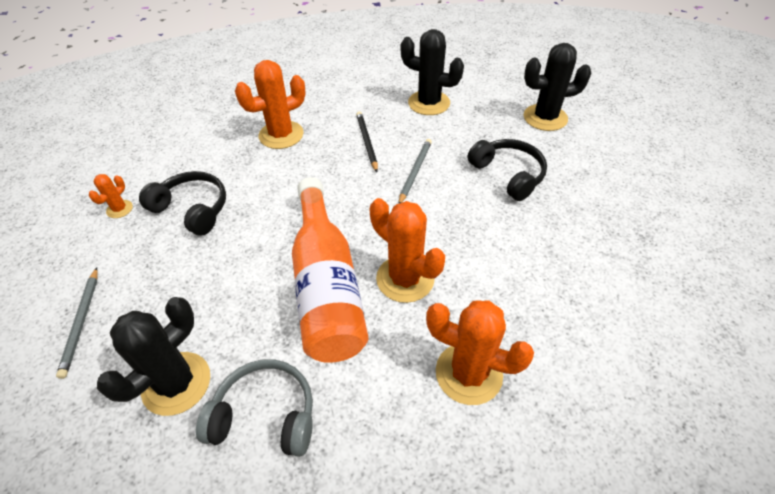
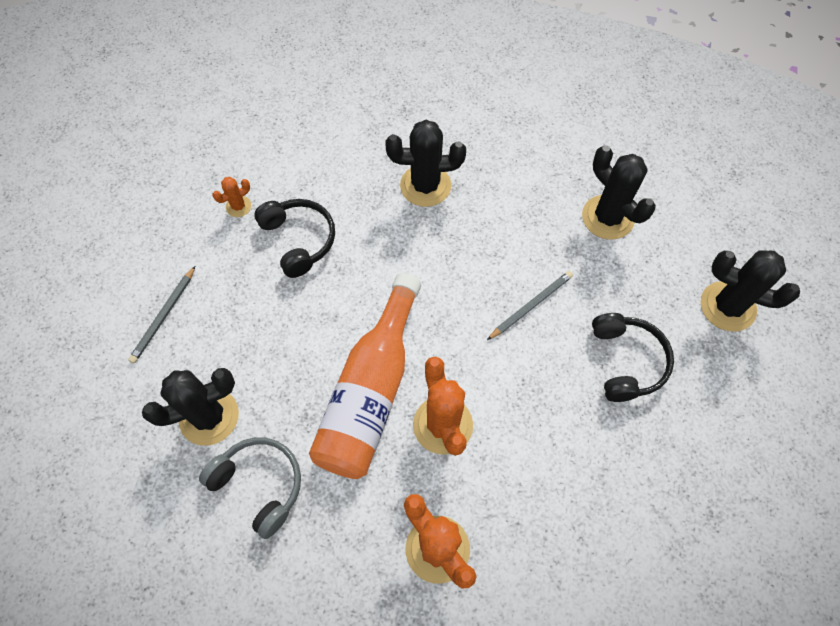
camera: 30 degrees right, 15 degrees up
orange cactus [235,60,306,149] -> black cactus [385,120,466,207]
black pencil [356,112,378,172] -> none

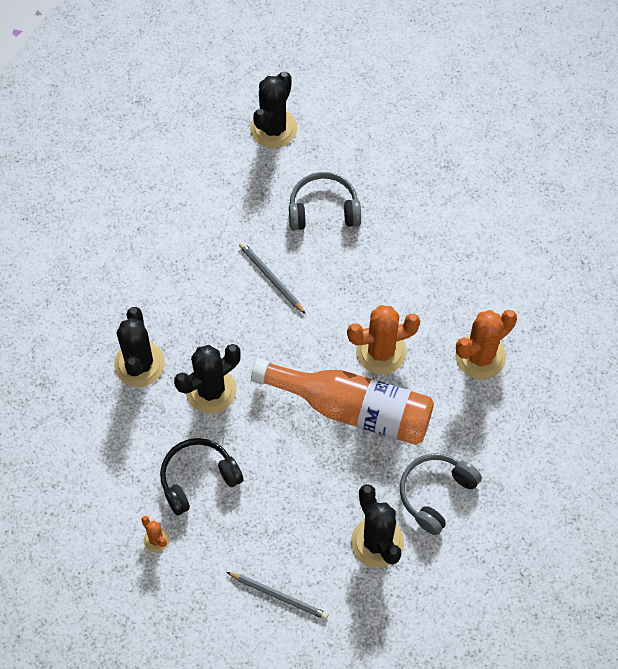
camera: 90 degrees left, 0 degrees up
black cactus [582,145,656,239] -> black cactus moved to [174,344,240,413]
black headphones [592,313,674,402] -> grey headphones [289,172,361,231]

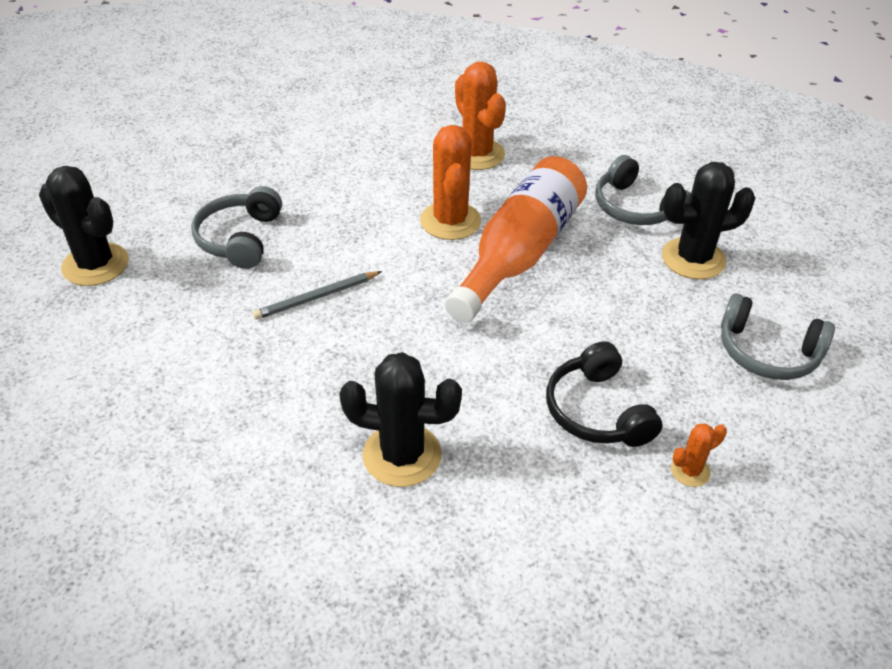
camera: 80 degrees left, 20 degrees down
black cactus [174,344,240,413] -> none
grey pencil [227,572,328,620] -> grey headphones [721,293,835,380]

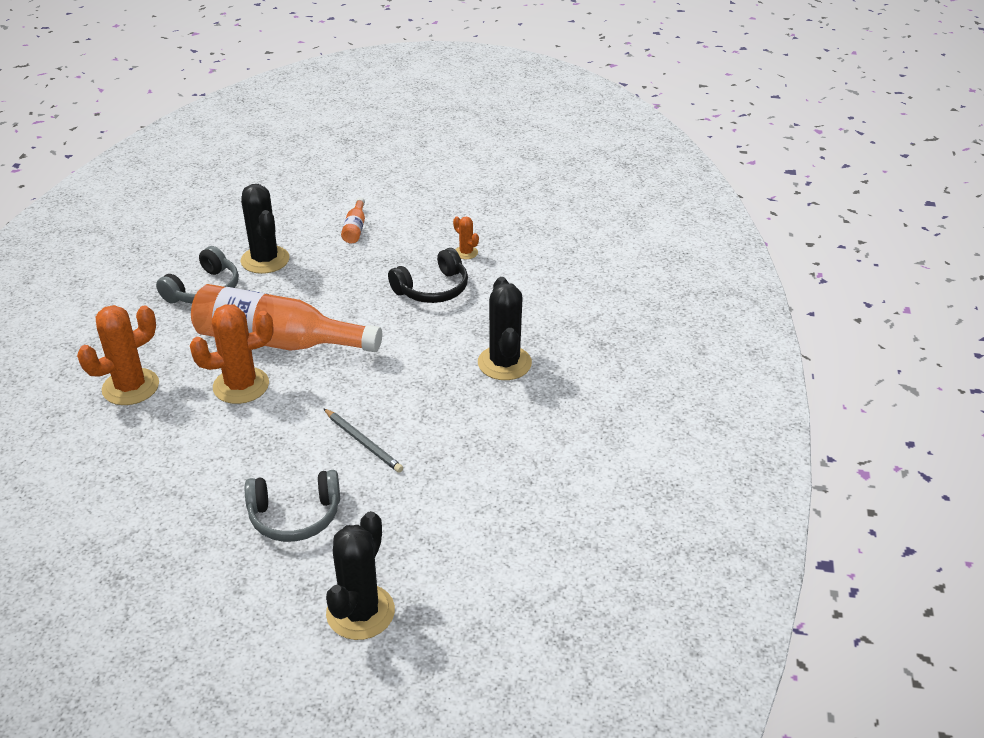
camera: 105 degrees left, 5 degrees down
grey headphones [721,293,835,380] -> orange bottle [341,197,365,243]

